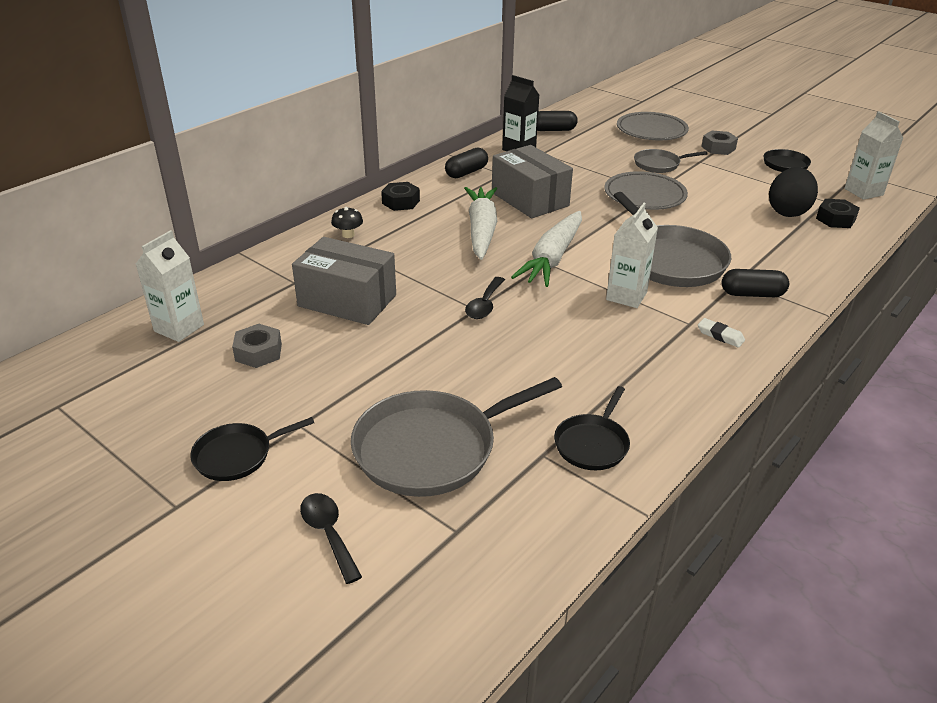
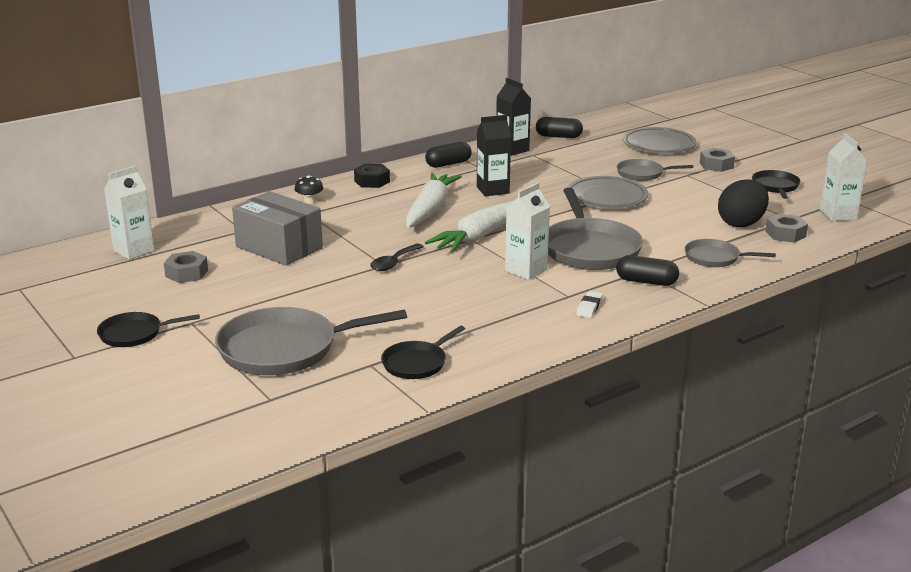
camera: 15 degrees right, 10 degrees down
black spoon [300,493,362,584] -> none
grey box [492,145,573,218] -> black carton [477,115,511,196]
white eraser [698,318,745,348] -> white eraser turned 60 degrees clockwise [576,291,603,318]
black nut [816,199,860,228] -> grey nut [766,214,808,243]
none -> grey pan [685,239,776,267]

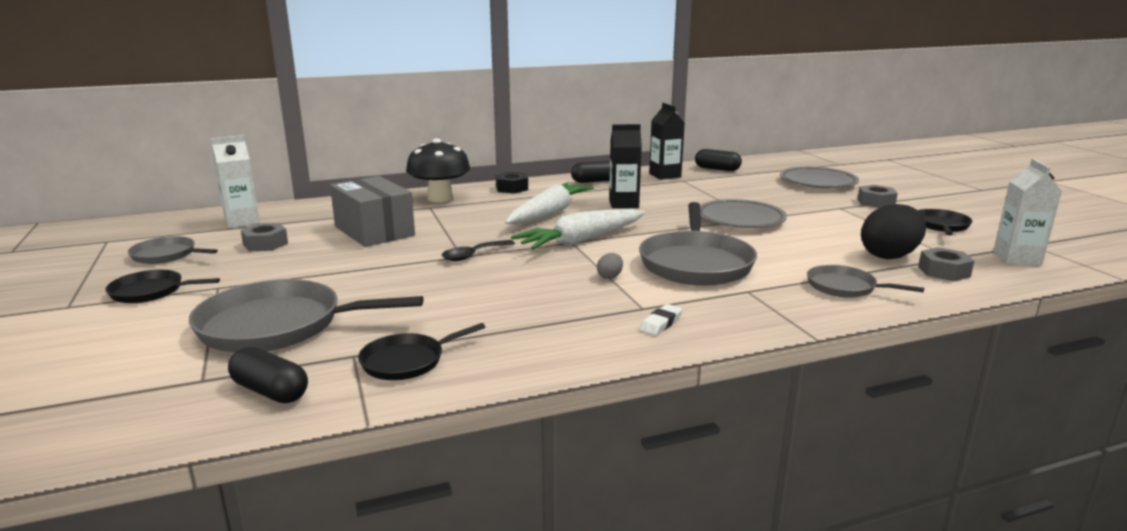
camera: 15 degrees right, 5 degrees down
black mushroom [295,175,323,204] -> black mushroom [406,138,470,202], size x2.23
white carton [505,183,550,280] -> grey egg [597,253,623,279]
black capsule [616,255,679,286] -> black capsule moved to [228,347,308,403]
grey pan [617,159,693,181] -> grey pan moved to [128,236,218,264]

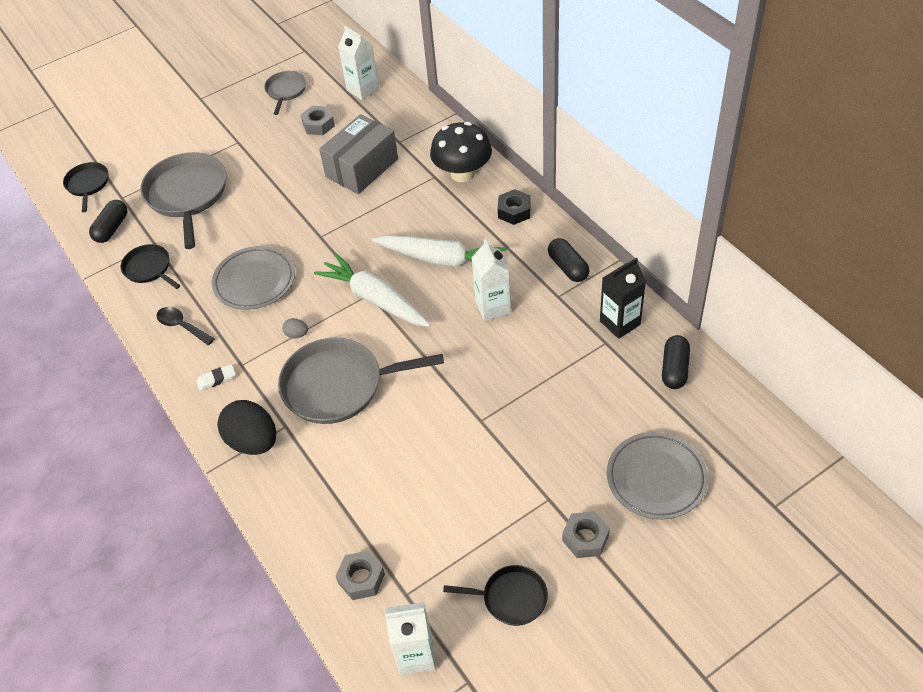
camera: 80 degrees right, 30 degrees up
black pan [105,270,220,303] -> black pan moved to [63,162,109,212]
black spoon [442,240,515,261] -> black spoon moved to [156,307,215,345]
black carton [609,124,642,208] -> white carton [471,239,511,321]
white eraser [639,304,682,336] -> white eraser turned 45 degrees counterclockwise [197,364,236,391]
grey plate [700,199,787,228] -> grey plate moved to [212,246,295,310]
grey pan [807,265,924,298] -> none
black egg [861,204,926,259] -> black egg moved to [217,400,276,455]

